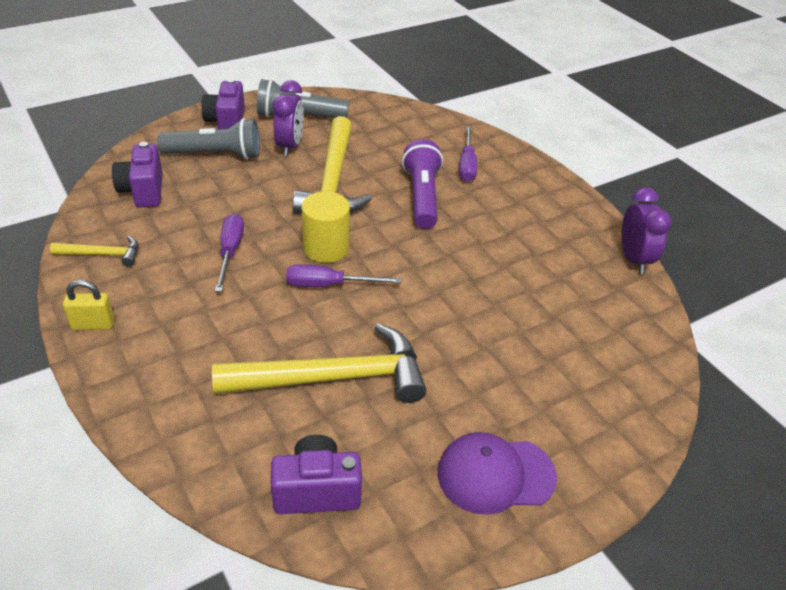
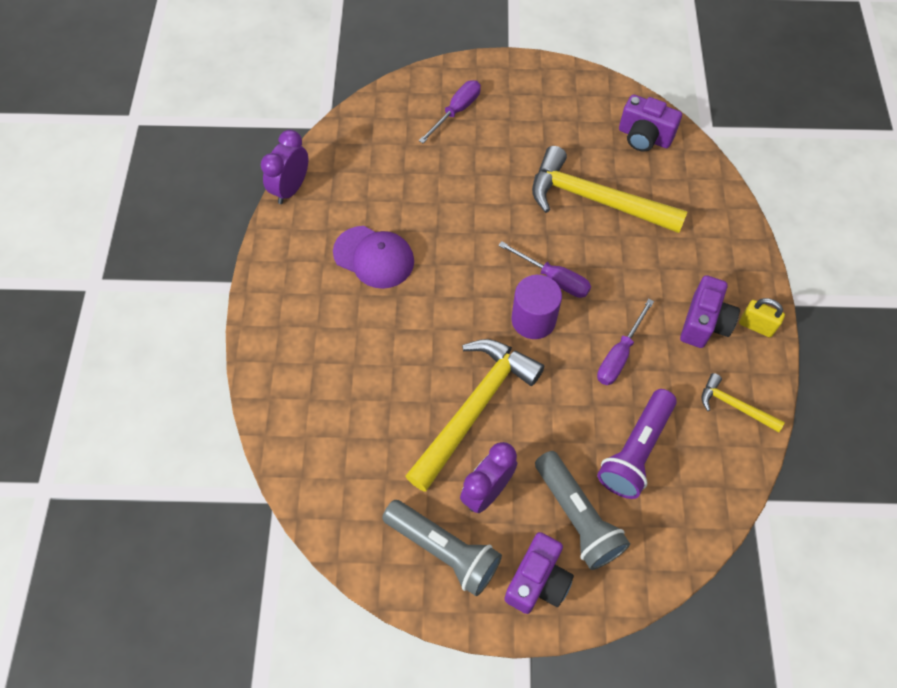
camera: 145 degrees left, 20 degrees up
purple camera [112,142,163,207] -> purple camera moved to [680,275,740,348]
grey flashlight [157,118,260,159] -> grey flashlight turned 150 degrees counterclockwise [535,451,630,570]
yellow cylinder [301,192,350,263] -> purple cylinder [511,275,562,339]
purple flashlight [402,139,443,229] -> purple flashlight moved to [597,389,677,499]
purple cap [438,432,557,515] -> purple cap moved to [333,226,414,289]
purple screwdriver [459,126,477,182] -> purple screwdriver moved to [419,80,481,143]

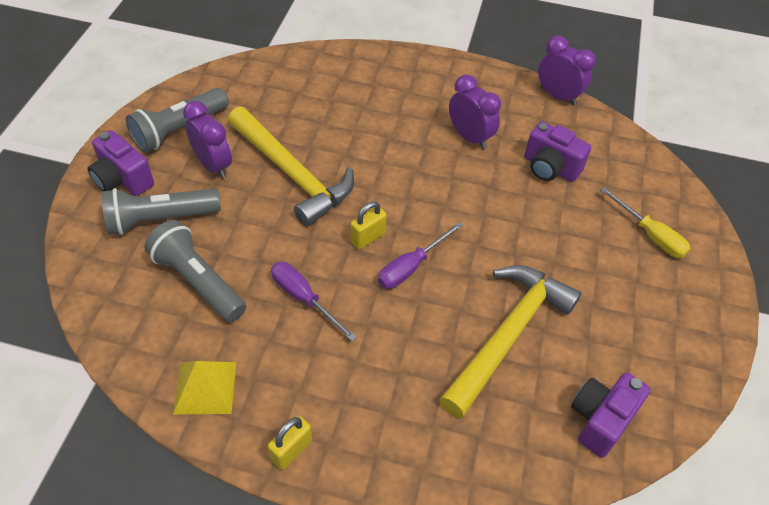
camera: 100 degrees right, 10 degrees down
purple cap [333,226,414,289] -> purple clock [449,74,501,149]
purple screwdriver [419,80,481,143] -> yellow screwdriver [601,187,691,258]
purple cylinder [511,275,562,339] -> yellow padlock [350,201,387,250]
purple flashlight [597,389,677,499] -> grey flashlight [144,220,246,322]
purple camera [680,275,740,348] -> purple camera moved to [524,121,591,182]
yellow hammer [702,373,785,433] -> yellow pyramid [173,361,236,415]

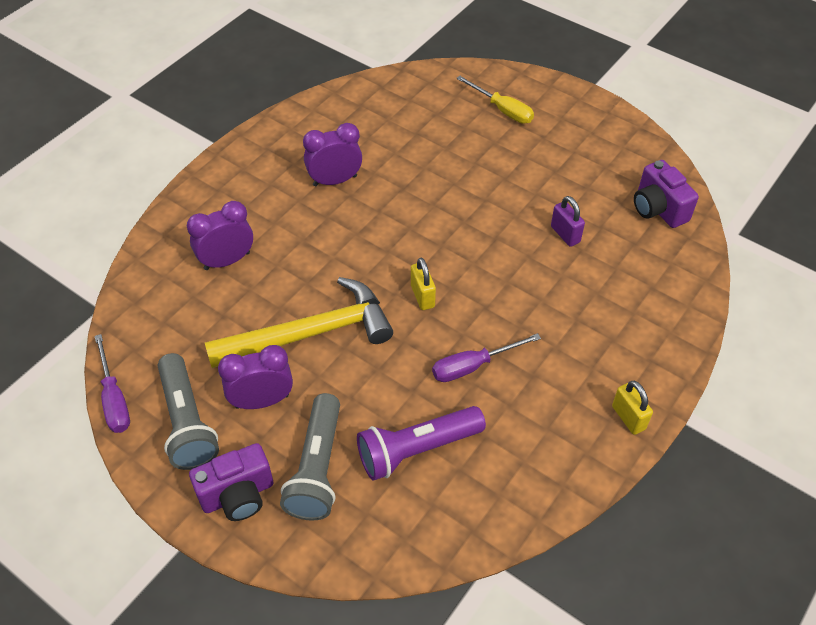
camera: 65 degrees left, 0 degrees up
grey flashlight [144,220,246,322] -> purple flashlight [357,406,486,480]
yellow pyramid [173,361,236,415] -> none
purple screwdriver [378,222,463,289] -> purple screwdriver moved to [94,334,130,433]
yellow hammer [439,265,582,418] -> purple padlock [551,196,585,247]
purple camera [524,121,591,182] -> none
purple clock [538,36,596,105] -> purple clock moved to [187,201,253,270]
yellow screwdriver [601,187,691,258] -> yellow screwdriver turned 60 degrees clockwise [456,76,534,124]

